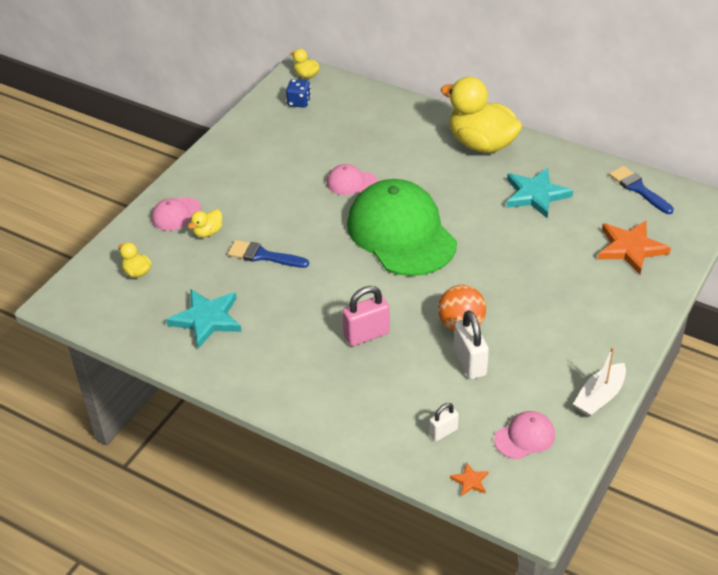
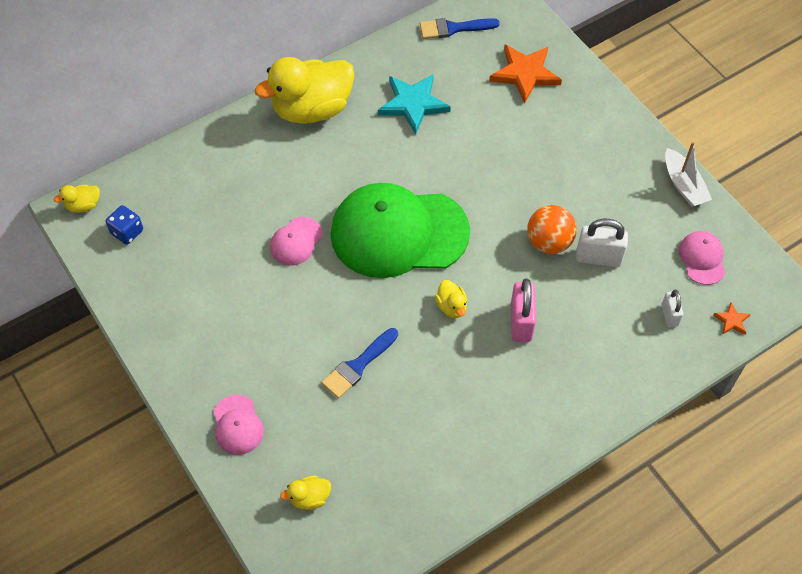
camera: 65 degrees left, 15 degrees up
turquoise star [166,289,242,349] -> none
yellow duck [188,209,222,237] -> yellow duck moved to [435,280,467,318]

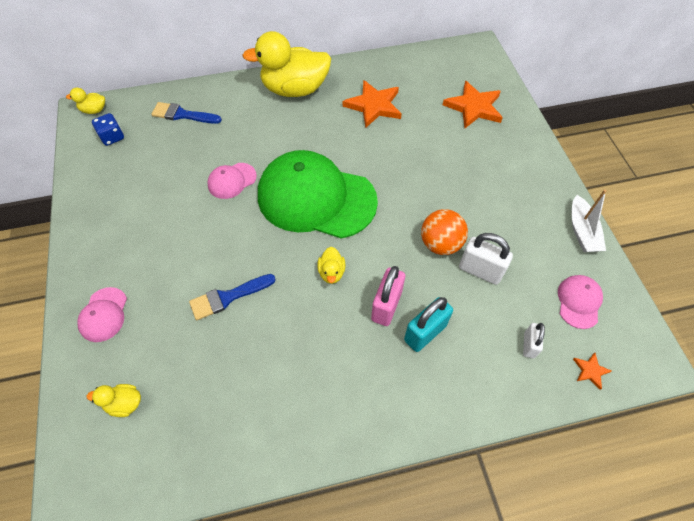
camera: 20 degrees right, 0 degrees up
turquoise star [378,74,451,134] -> orange star [343,80,402,128]
blue brush [420,18,500,39] -> blue brush moved to [151,102,222,124]
none -> turquoise padlock [404,297,453,352]

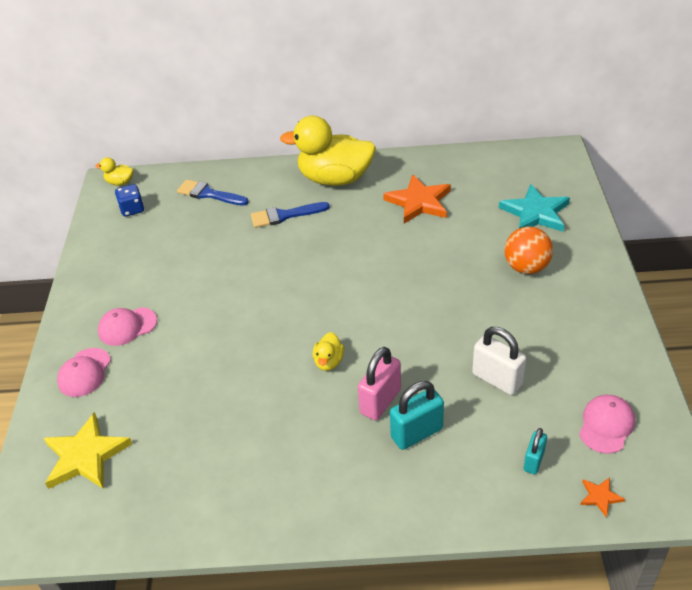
camera: 15 degrees right, 15 degrees down
yellow duck [87,384,141,417] -> yellow star [44,412,132,489]
blue brush [189,274,276,320] -> blue brush moved to [251,202,330,228]
pink cap [207,163,257,199] -> pink cap moved to [98,307,157,346]
green cap [258,150,378,239] -> none
orange ball [421,209,468,255] -> orange ball moved to [504,227,553,274]
orange star [443,81,503,128] -> turquoise star [499,184,570,232]
white padlock [523,323,545,358] -> turquoise padlock [524,428,547,474]
white boat [571,190,607,252] -> none

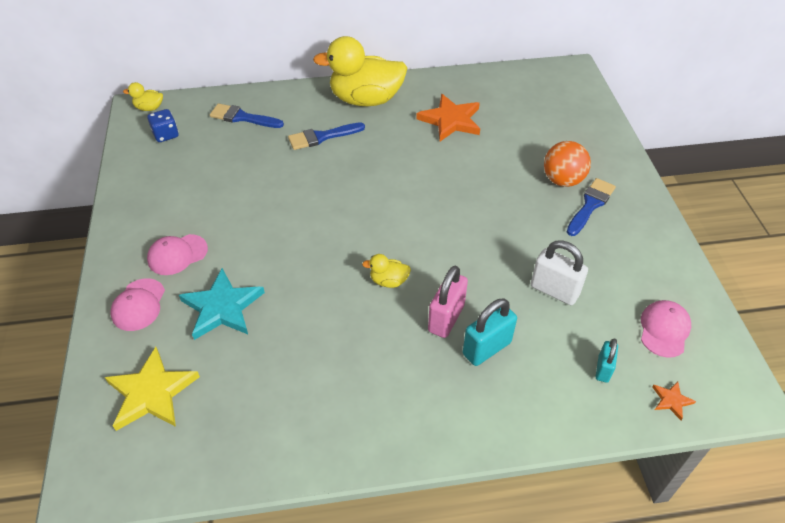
camera: 10 degrees left, 5 degrees up
yellow duck [313,332,344,371] -> yellow duck turned 90 degrees clockwise [362,254,411,288]
turquoise star [499,184,570,232] -> turquoise star moved to [179,268,265,340]
none -> blue brush [567,178,616,236]

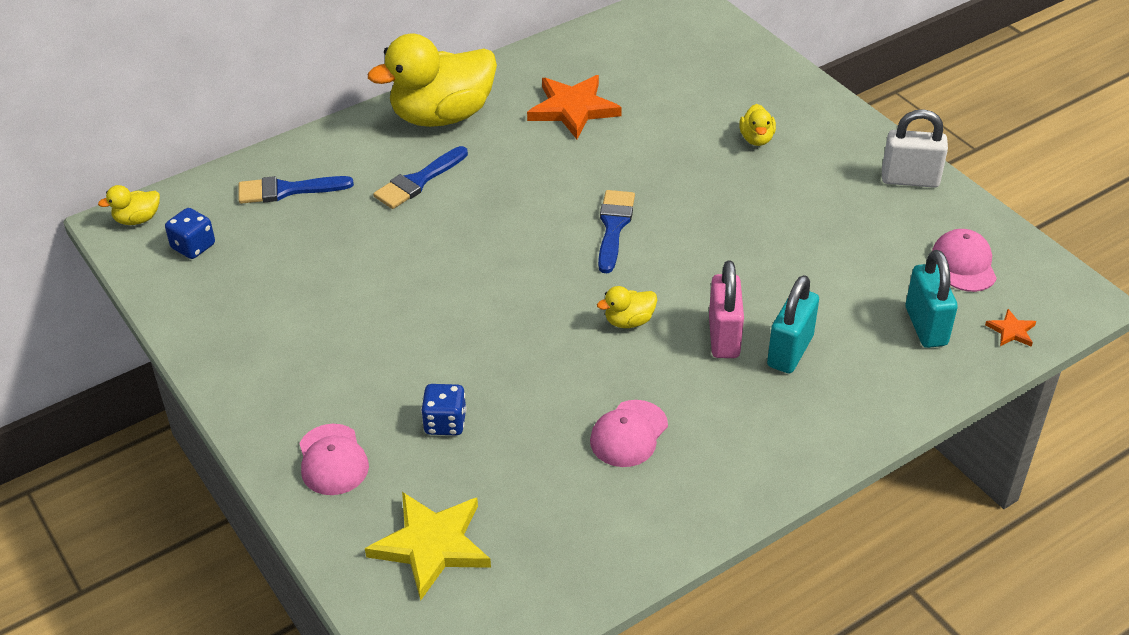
camera: 25 degrees left, 5 degrees down
pink cap [147,234,208,275] -> pink cap moved to [590,400,668,467]
turquoise star [179,268,265,340] -> blue dice [421,384,466,435]
white padlock [531,240,588,305] -> white padlock moved to [882,109,948,188]
orange ball [544,141,591,187] -> yellow duck [739,104,776,146]
blue brush [567,178,616,236] -> blue brush moved to [598,190,635,273]
turquoise padlock [596,339,618,383] -> turquoise padlock [906,250,958,348], size x1.67

